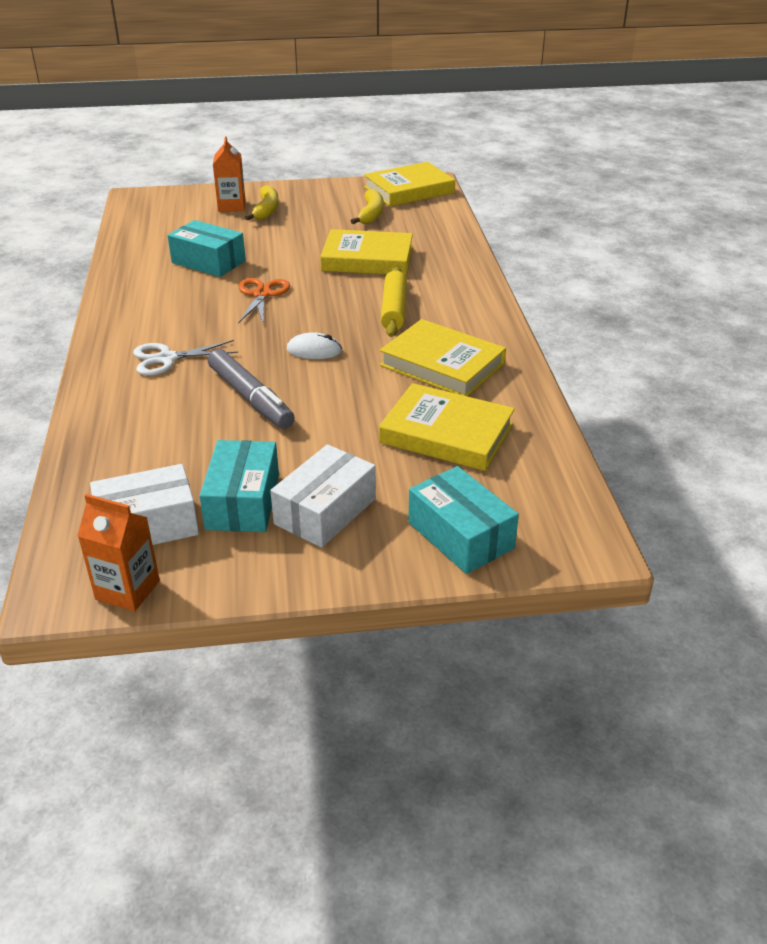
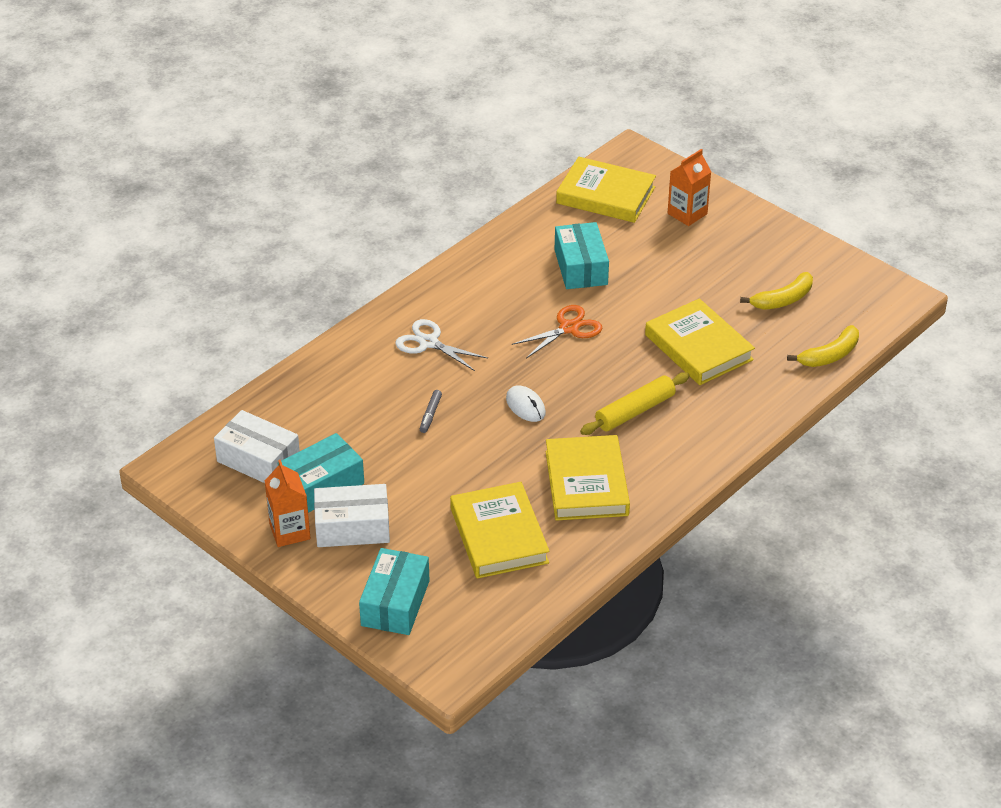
camera: 50 degrees right, 5 degrees up
orange carton [77,494,160,612] -> orange carton moved to [265,460,311,547]
grey marker [208,349,295,429] -> grey marker [420,390,442,433], size x0.46
yellow banana [245,185,279,220] -> yellow banana moved to [787,325,859,367]
yellow book [364,162,455,207] -> yellow book moved to [556,157,656,223]

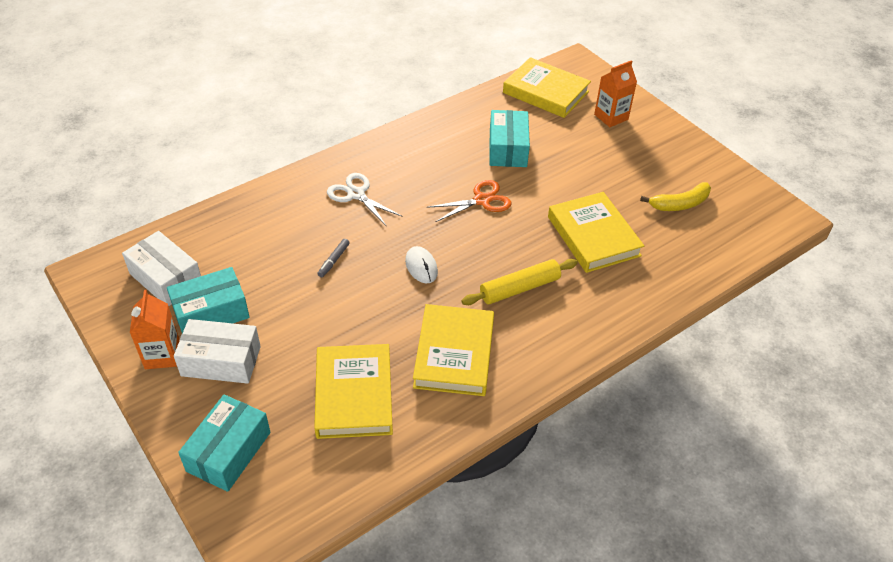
camera: 10 degrees right, 5 degrees up
yellow banana [787,325,859,367] -> none

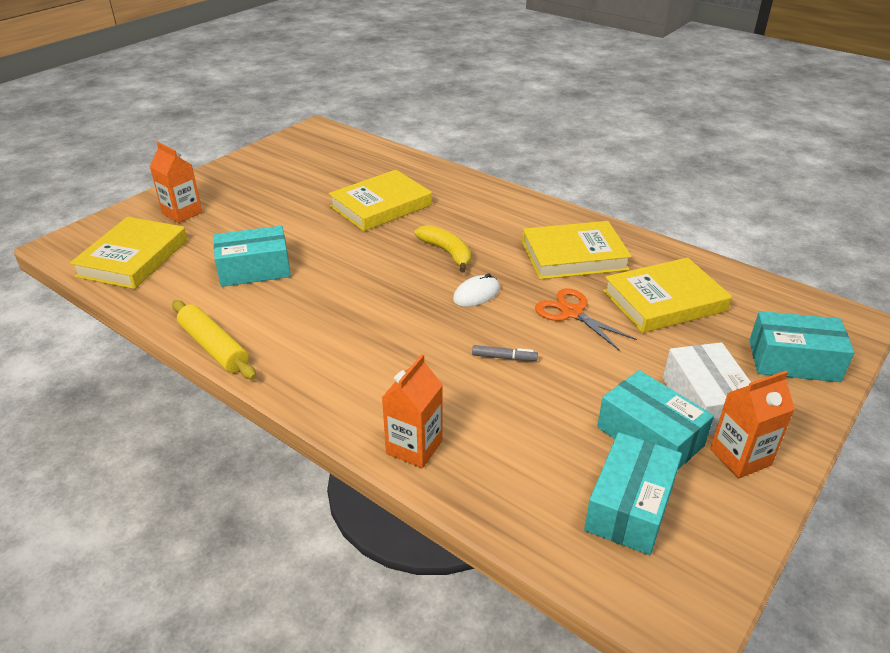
camera: 105 degrees left, 10 degrees down
white box [122,231,201,306] -> turquoise box [584,432,682,555]
white scissors [327,173,402,227] -> none
orange scissors [427,180,511,222] -> orange scissors moved to [535,288,637,350]
yellow rolling pin [461,259,578,305] -> yellow rolling pin moved to [172,300,256,380]
yellow banana [640,182,711,211] -> yellow banana moved to [414,225,471,272]
none -> orange carton [382,354,443,468]

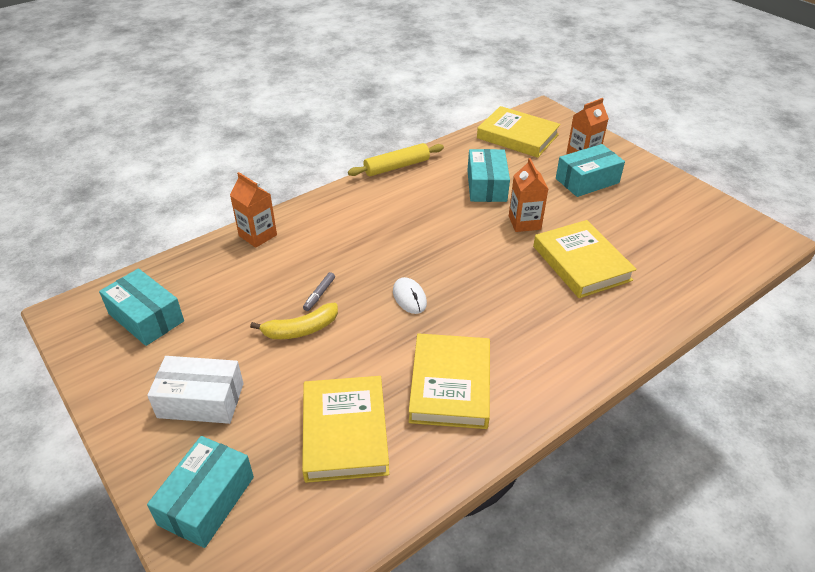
camera: 105 degrees right, 5 degrees up
yellow banana [414,225,471,272] -> yellow banana moved to [250,303,338,339]
orange scissors [535,288,637,350] -> none
turquoise box [597,370,714,469] -> turquoise box moved to [556,144,625,197]
orange carton [710,371,795,479] -> orange carton moved to [509,158,548,232]

